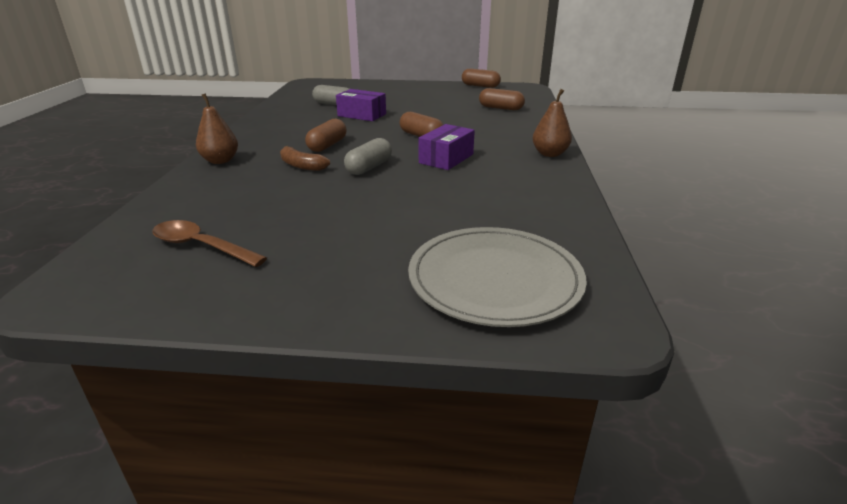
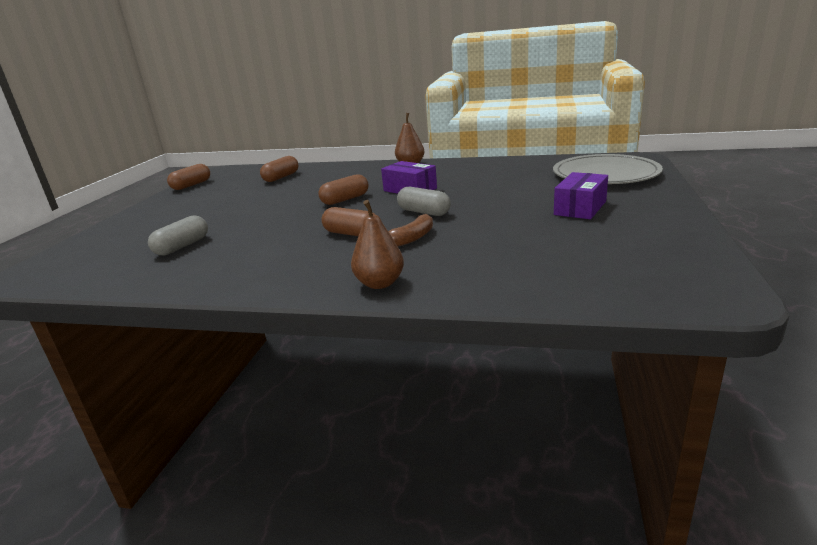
camera: 80 degrees left, 5 degrees down
brown spoon [152,220,267,267] -> none
purple box [336,89,386,121] -> purple box moved to [554,172,608,219]

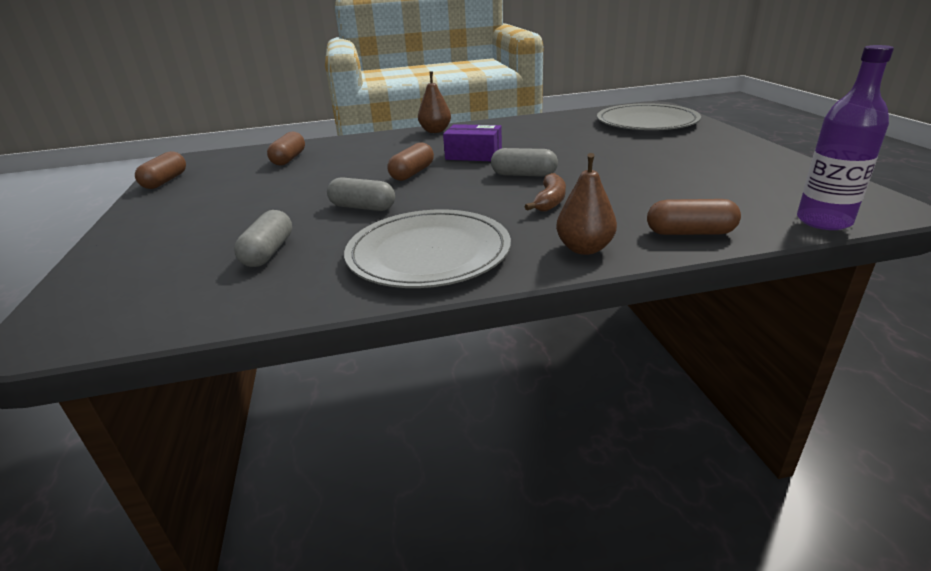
camera: 25 degrees left, 5 degrees up
brown capsule [321,207,374,236] -> brown capsule moved to [647,199,741,235]
purple box [554,172,608,219] -> none
none -> grey capsule [327,177,395,211]
none -> grey plate [344,209,511,288]
none -> purple bottle [797,45,894,230]

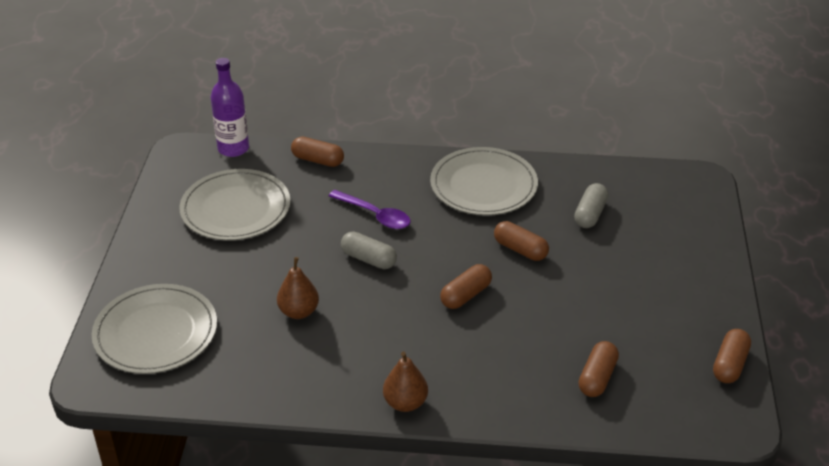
camera: 165 degrees left, 10 degrees up
grey capsule [327,177,395,211] -> brown capsule [494,221,549,261]
purple box [443,124,502,161] -> none
brown banana [524,173,566,212] -> purple spoon [329,190,410,229]
brown pear [556,153,617,255] -> brown pear moved to [277,257,319,319]
none -> grey plate [179,169,290,241]

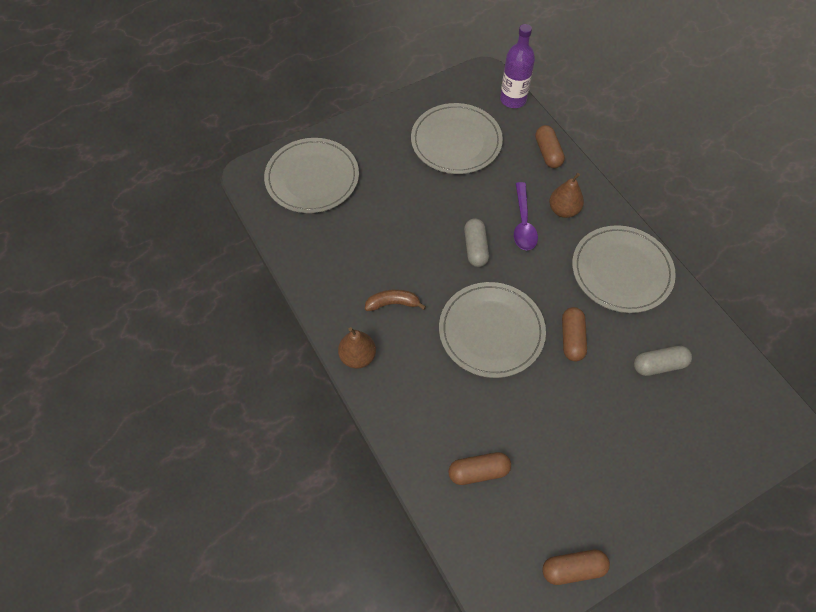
camera: 55 degrees right, 20 degrees up
brown pear [277,257,319,319] -> brown pear moved to [549,173,584,218]
brown capsule [440,264,492,309] -> grey plate [439,282,546,378]
none -> brown banana [365,289,426,311]

